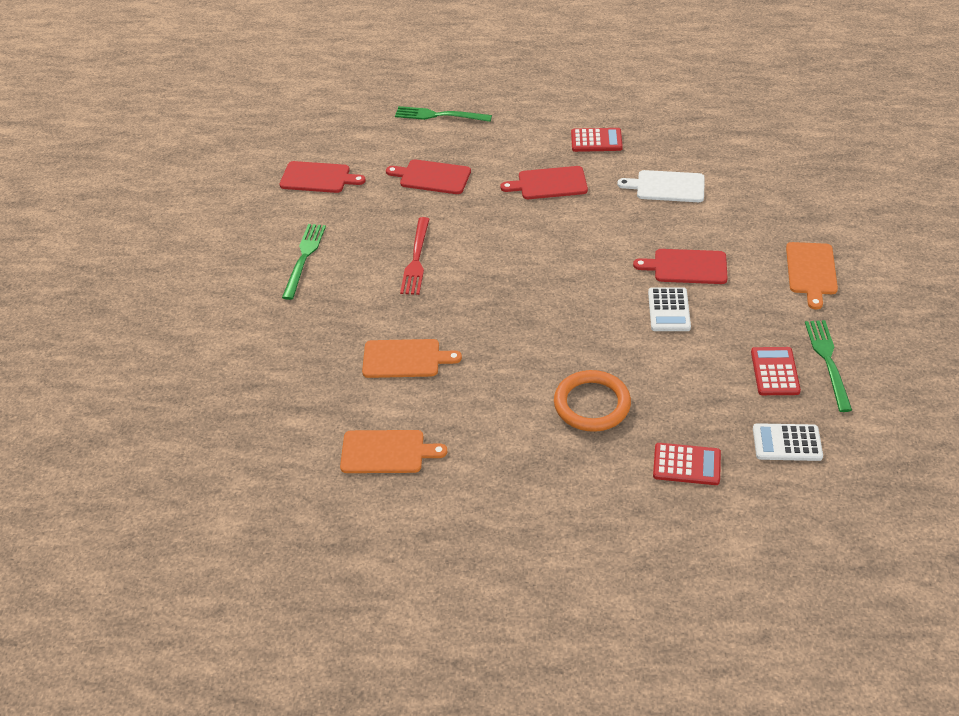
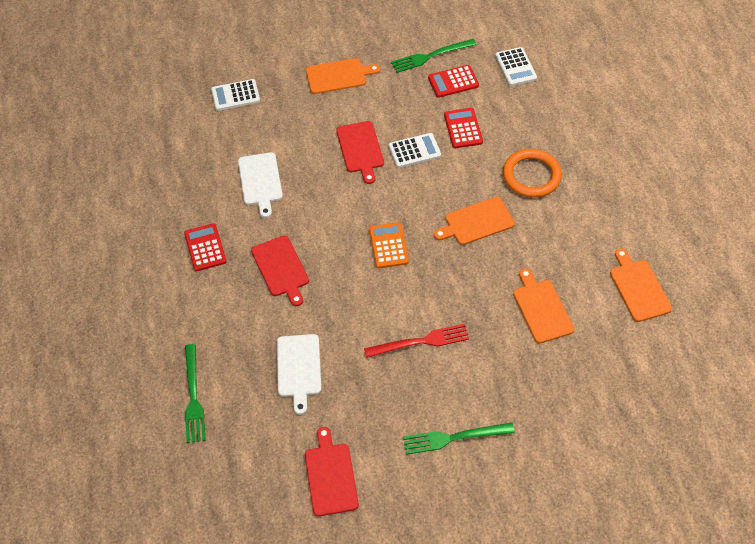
camera: 110 degrees left, 10 degrees up
red cutting board [386,159,471,194] -> white cutting board [277,334,322,415]
red calculator [653,443,721,485] -> red calculator moved to [444,108,483,148]
none -> white calculator [211,79,260,111]
none -> orange calculator [369,222,409,268]
none -> orange cutting board [434,197,515,245]

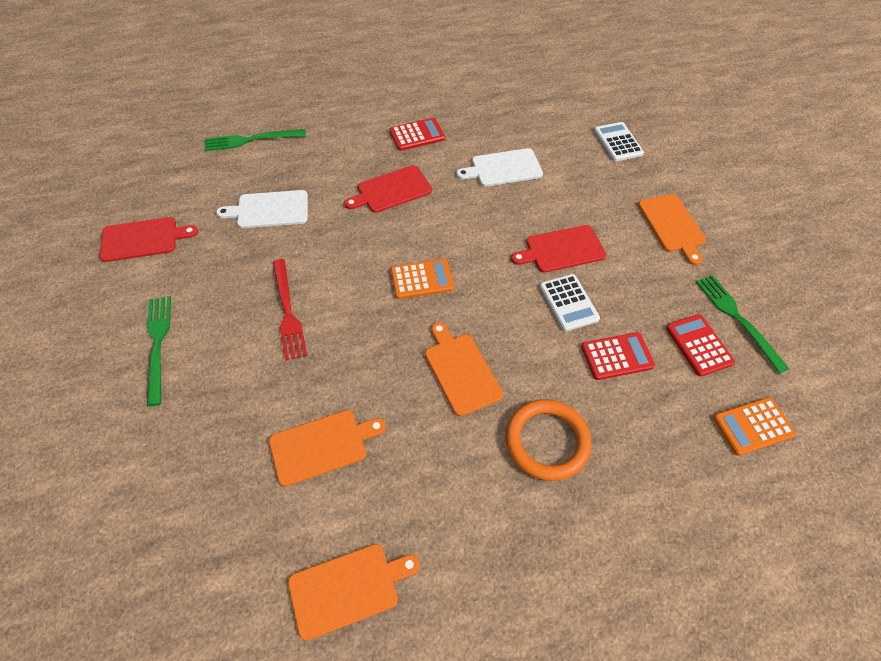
camera: 85 degrees right, 0 degrees up
white calculator [495,47,537,86] -> orange calculator [713,397,796,456]

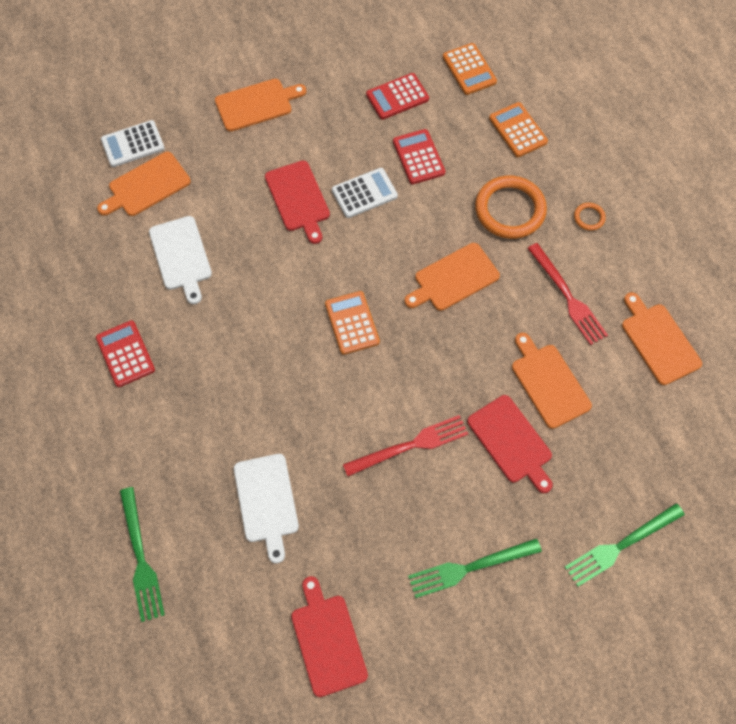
camera: 95 degrees left, 10 degrees up
red cutting board [344,165,432,213] -> red cutting board moved to [467,395,553,493]
green fork [696,275,789,374] -> green fork moved to [565,503,685,587]
none -> orange cutting board [97,152,191,216]
none -> orange calculator [489,102,548,157]
none -> red fork [527,243,608,345]
none -> orange ring [574,203,606,231]

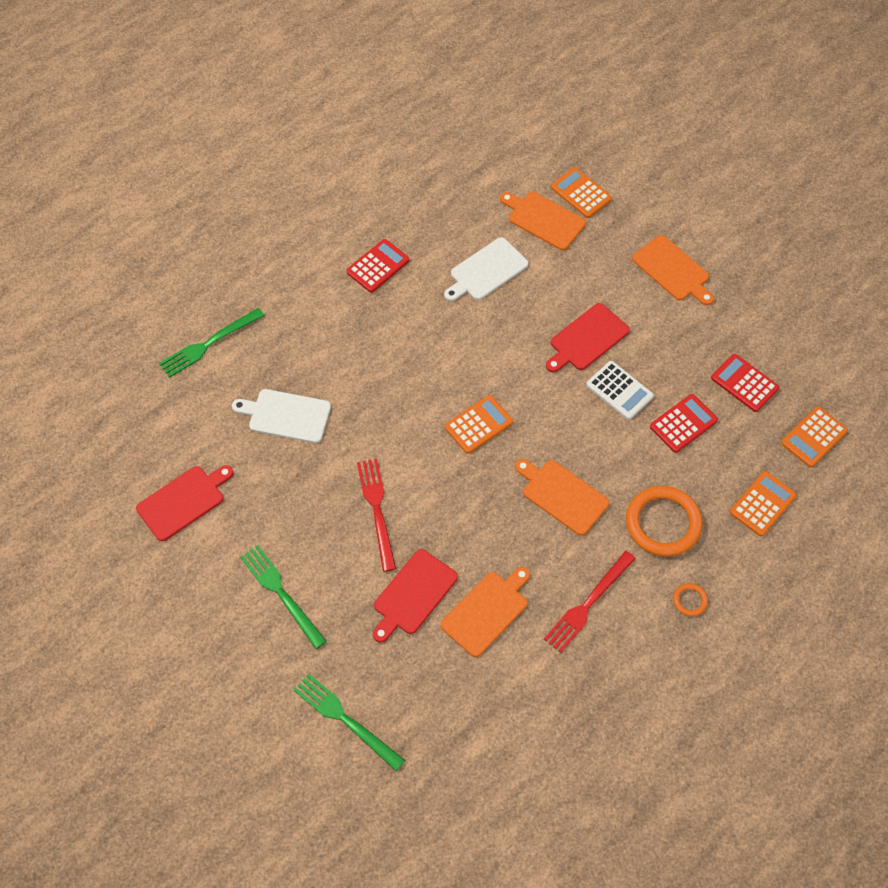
camera: 70 degrees right, 5 degrees down
white calculator [101,120,165,167] -> orange calculator [551,167,612,218]
white cutting board [234,454,299,563] -> white cutting board turned 45 degrees clockwise [232,389,331,443]
red fork [343,415,468,476] -> red fork turned 150 degrees counterclockwise [357,459,396,572]
orange cutting board [622,292,702,385] -> none

